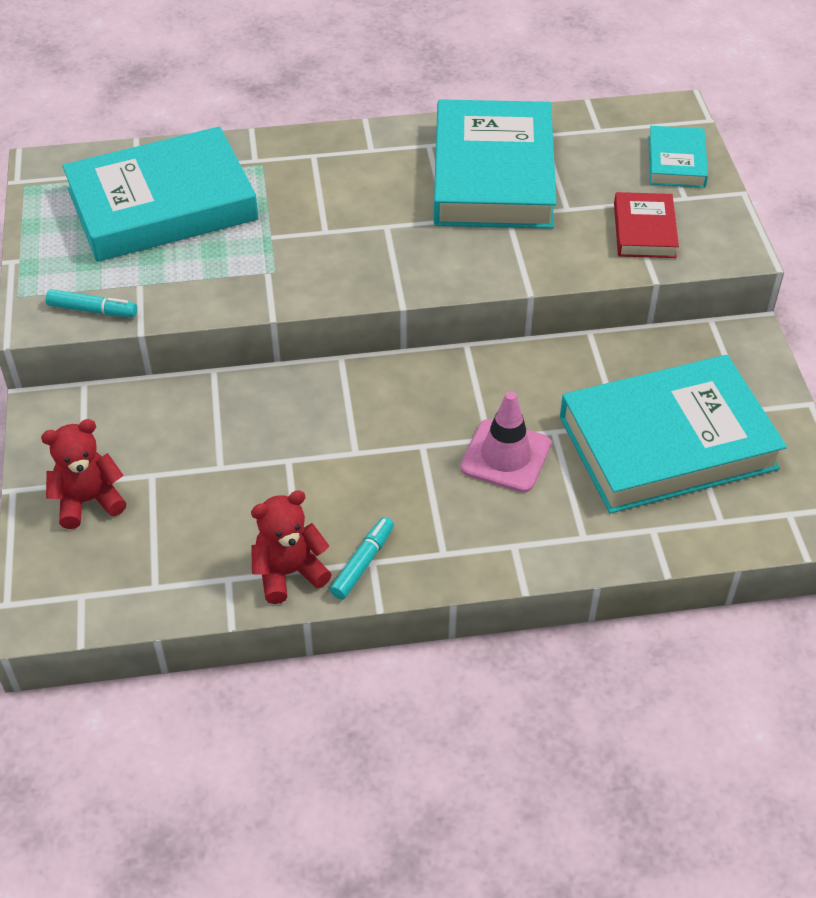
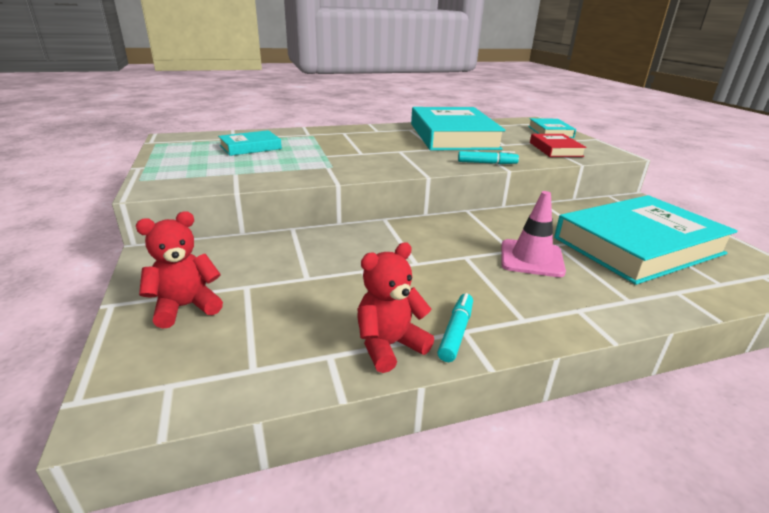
camera: 10 degrees left, 20 degrees down
turquoise marker [46,289,137,317] -> turquoise marker moved to [458,151,519,164]
turquoise book [62,126,259,262] -> turquoise book [218,130,282,156], size x0.48

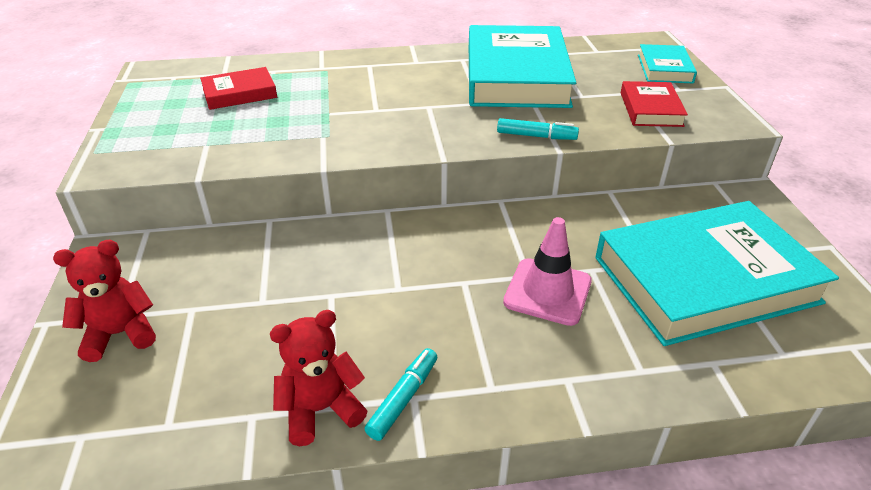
camera: 10 degrees right, 10 degrees up
turquoise book [218,130,282,156] -> red book [200,67,277,110]

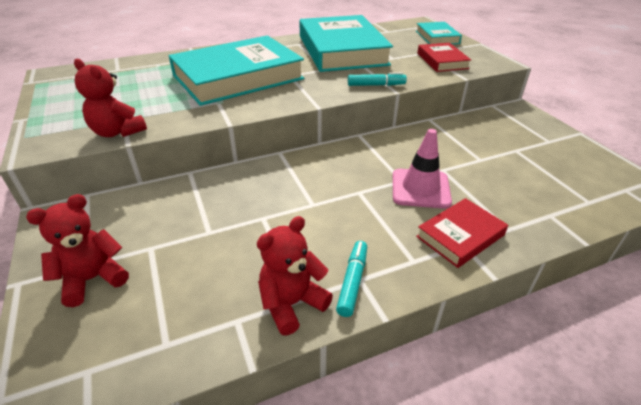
camera: 15 degrees left, 0 degrees up
red book [200,67,277,110] -> red book moved to [416,198,508,268]
turquoise book [595,201,839,346] -> turquoise book moved to [169,35,304,106]
none -> red teddy bear [74,59,147,137]

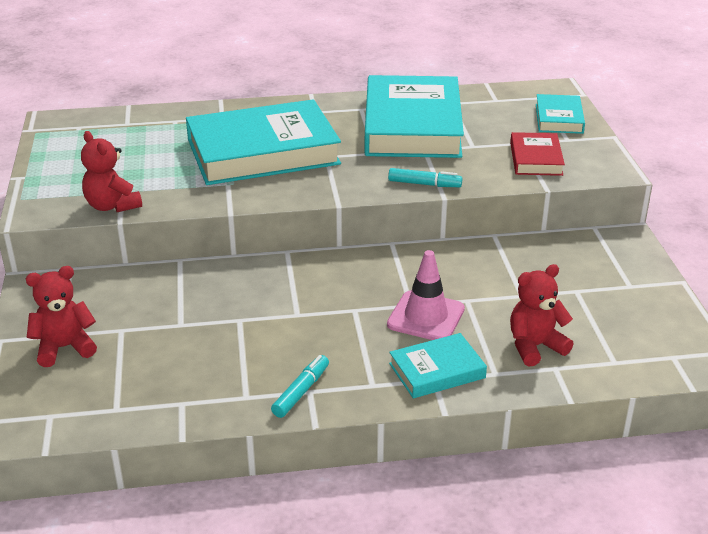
camera: 15 degrees right, 5 degrees down
red teddy bear [257,216,333,335] -> red teddy bear moved to [510,264,574,366]
red book [416,198,508,268] -> turquoise book [389,333,487,399]

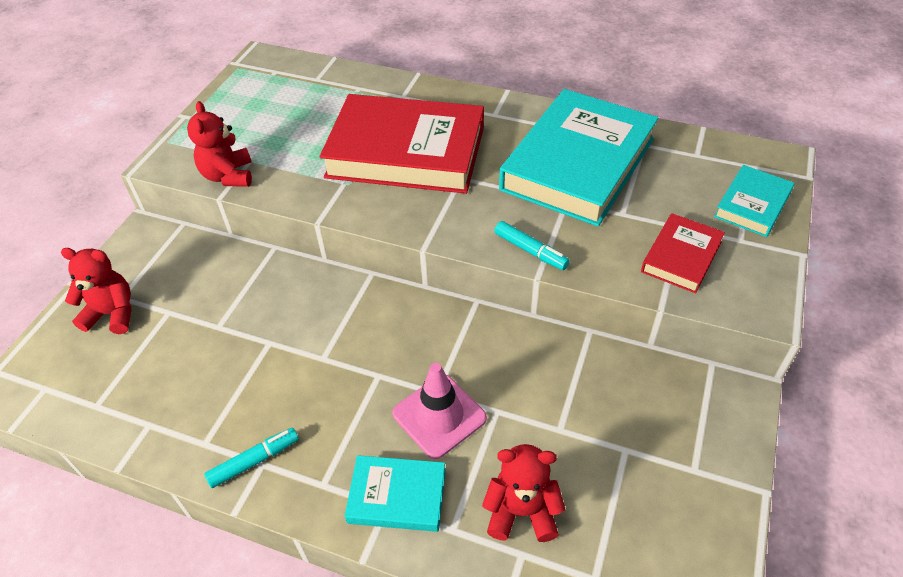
camera: 30 degrees right, 15 degrees up
turquoise book [186,99,341,185] -> red book [320,94,484,194]

